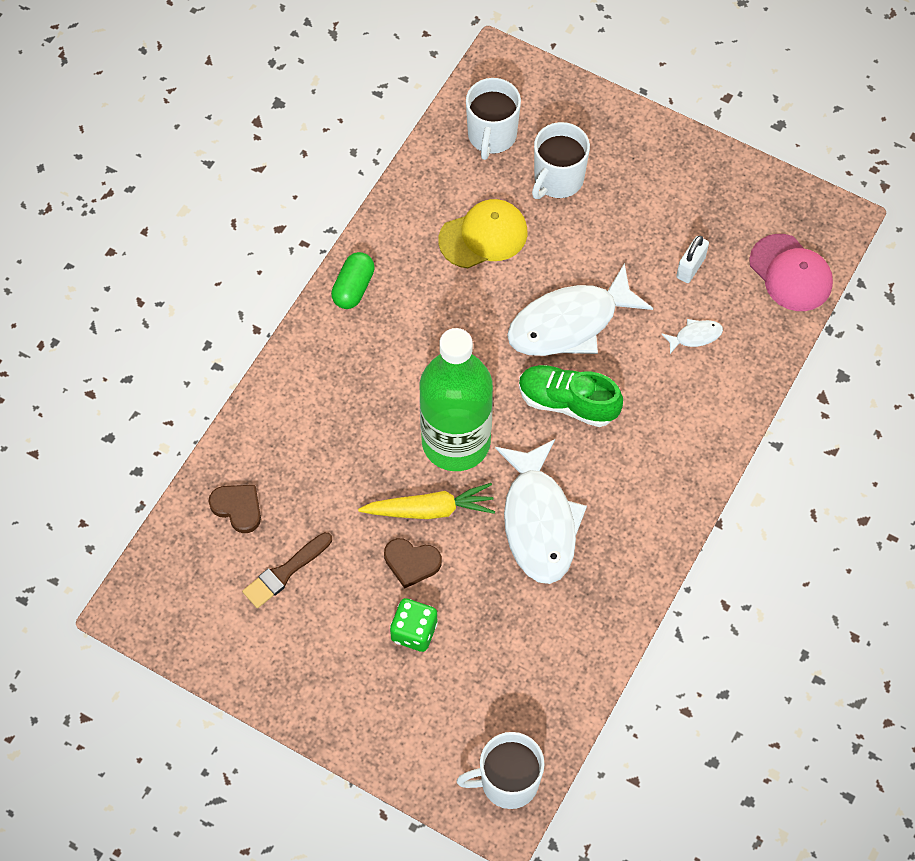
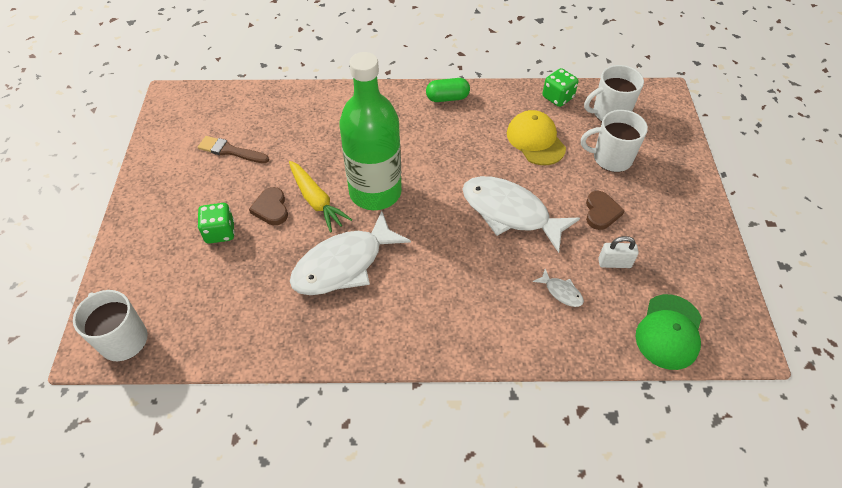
camera: 60 degrees right, 10 degrees down
brown heart [208,485,261,533] -> brown heart moved to [586,191,625,230]
yellow cap [439,199,528,268] -> yellow cap turned 150 degrees counterclockwise [507,110,566,165]
green shoe [519,365,623,427] -> none
pink cap [749,234,833,311] -> green cap [635,294,702,370]
none -> green dice [542,68,578,107]

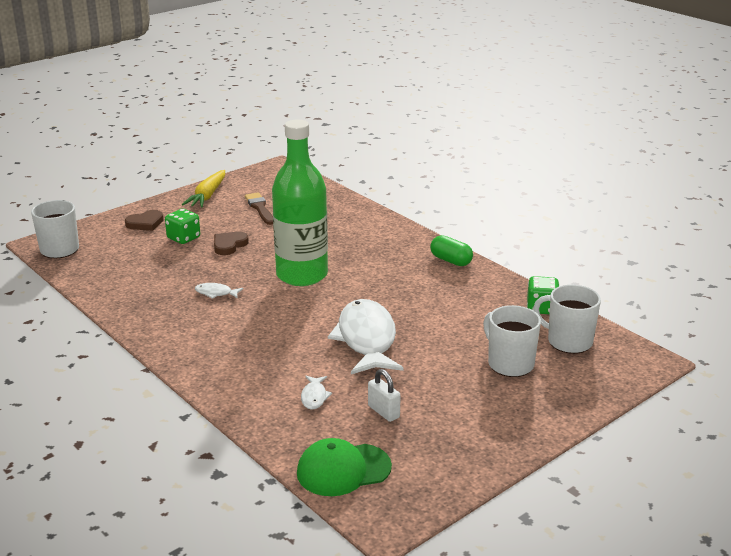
camera: 50 degrees right, 25 degrees down
yellow carrot [289,161,352,233] -> yellow carrot moved to [182,170,225,208]
white fish [290,211,411,295] -> white fish [195,283,244,299], size x0.41
yellow cap [507,110,566,165] -> none
brown heart [586,191,625,230] -> brown heart moved to [125,210,164,231]

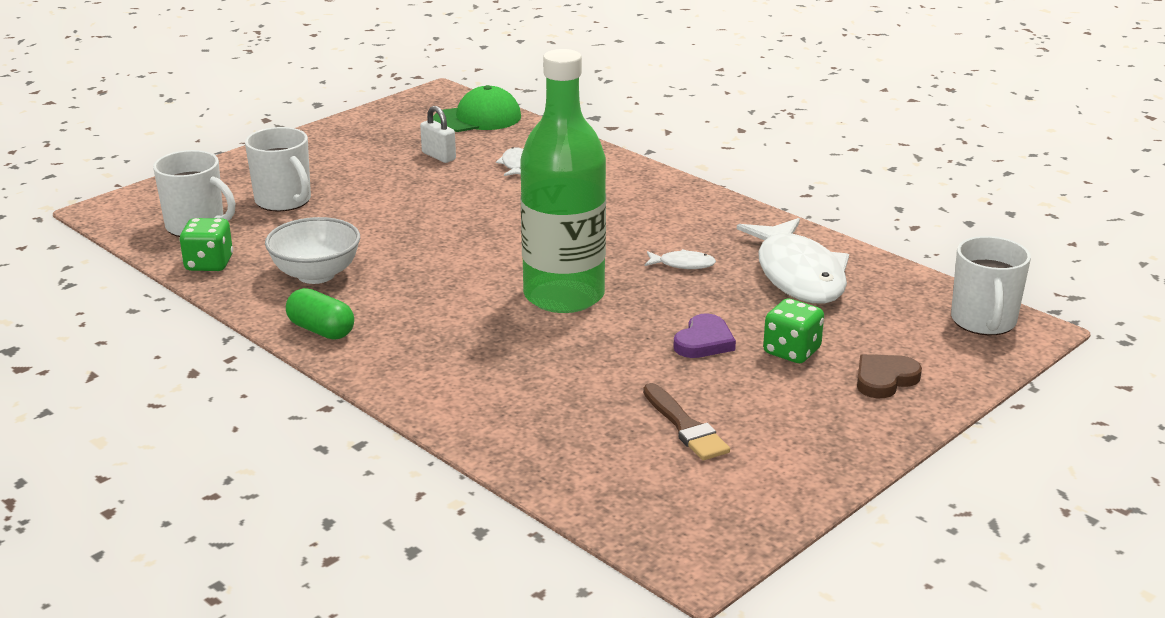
camera: 175 degrees right, 0 degrees up
yellow carrot [182,170,225,208] -> none
brown heart [214,232,249,255] -> purple heart [673,314,736,358]
white fish [328,299,404,374] -> white fish moved to [737,218,849,304]
none -> white bowl [265,217,360,284]

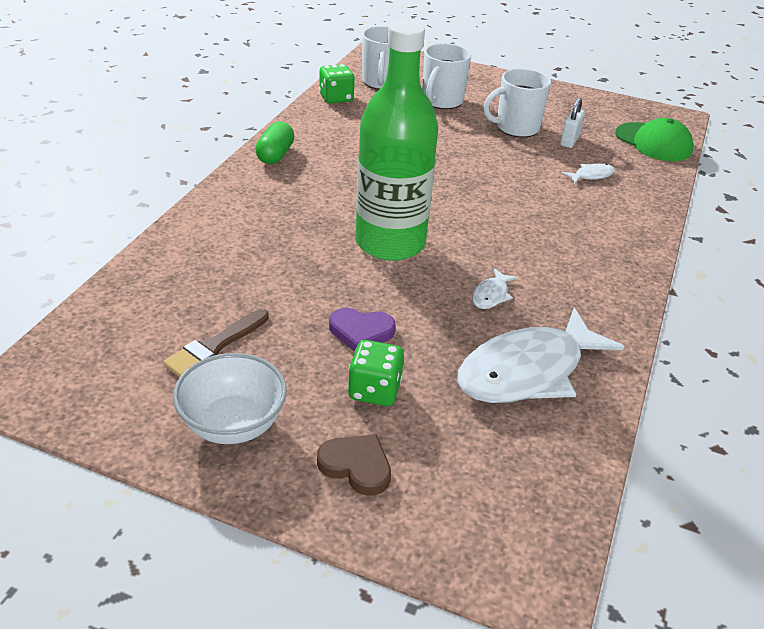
camera: 65 degrees right, 10 degrees up
white bowl [265,217,360,284] -> white bowl moved to [173,353,287,444]
white fish [645,249,716,269] -> white fish turned 45 degrees clockwise [472,268,518,309]
white mug [951,236,1031,335] -> white mug moved to [483,68,551,137]

